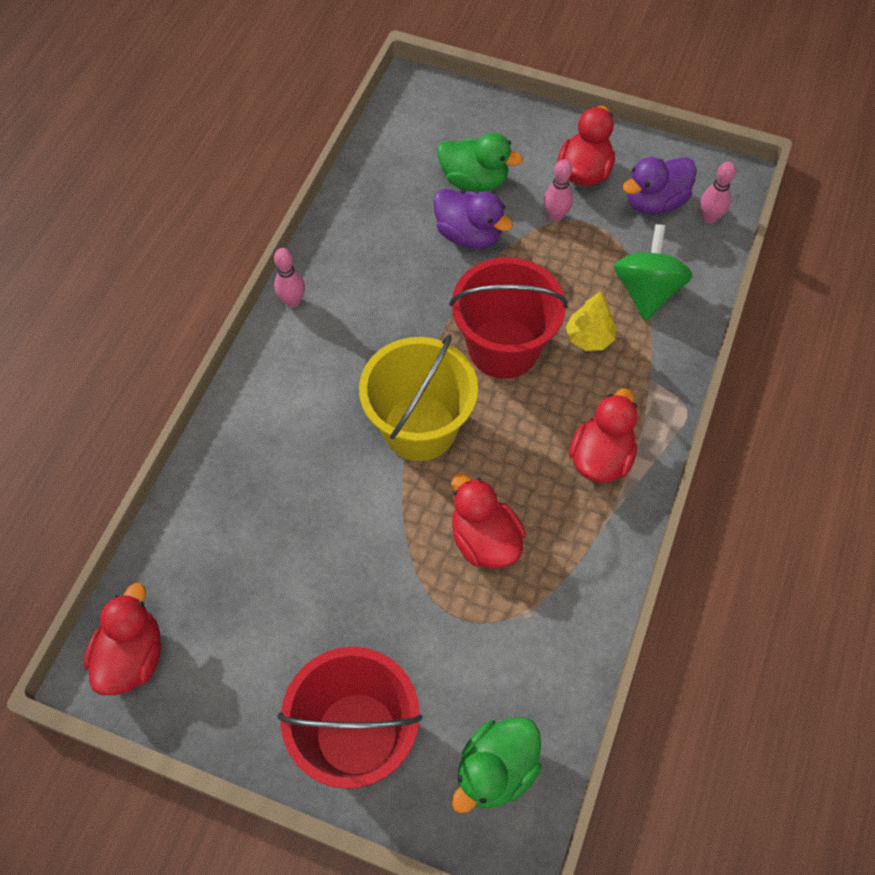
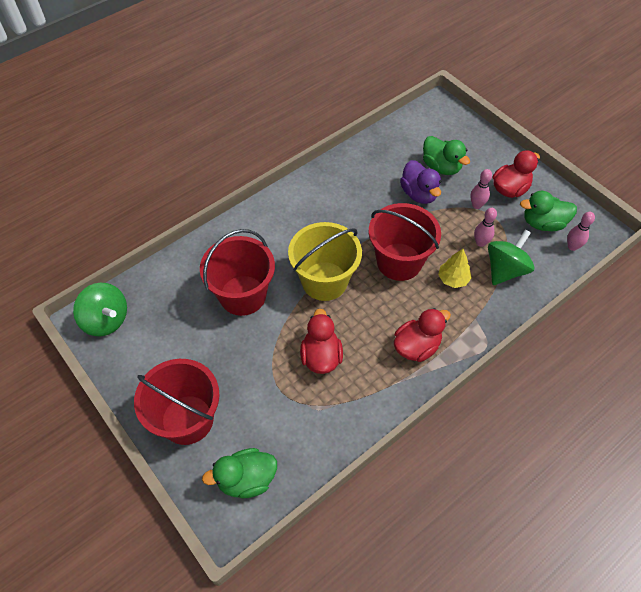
camera: 30 degrees right, 5 degrees down
red duck [83,583,161,695] -> green spinning top [73,283,127,336]
pink bowling pin [274,248,305,307] -> pink bowling pin moved to [474,208,497,247]
purple duck [623,157,697,215] -> green duck [520,191,577,231]
none -> red bucket [200,229,275,316]

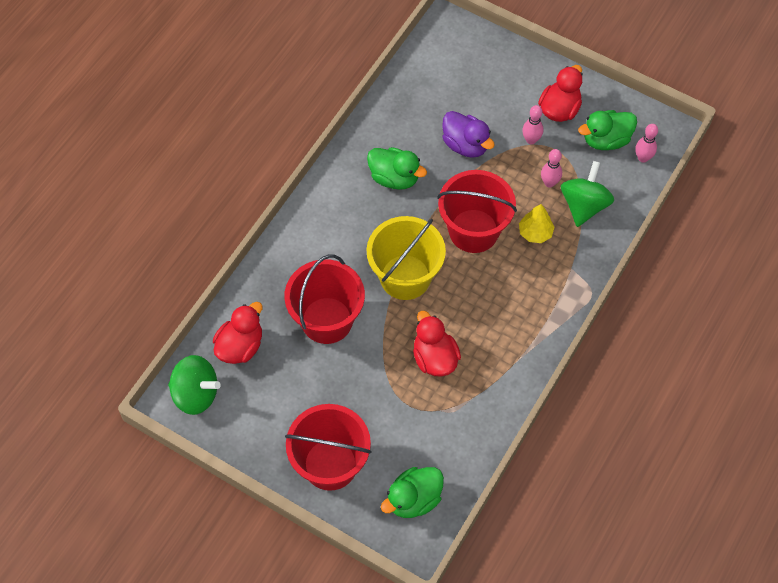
camera: 20 degrees left, 5 degrees up
red duck [394,308,451,362] -> red duck moved to [213,302,262,364]
green duck [423,136,470,175] -> green duck moved to [367,147,427,190]

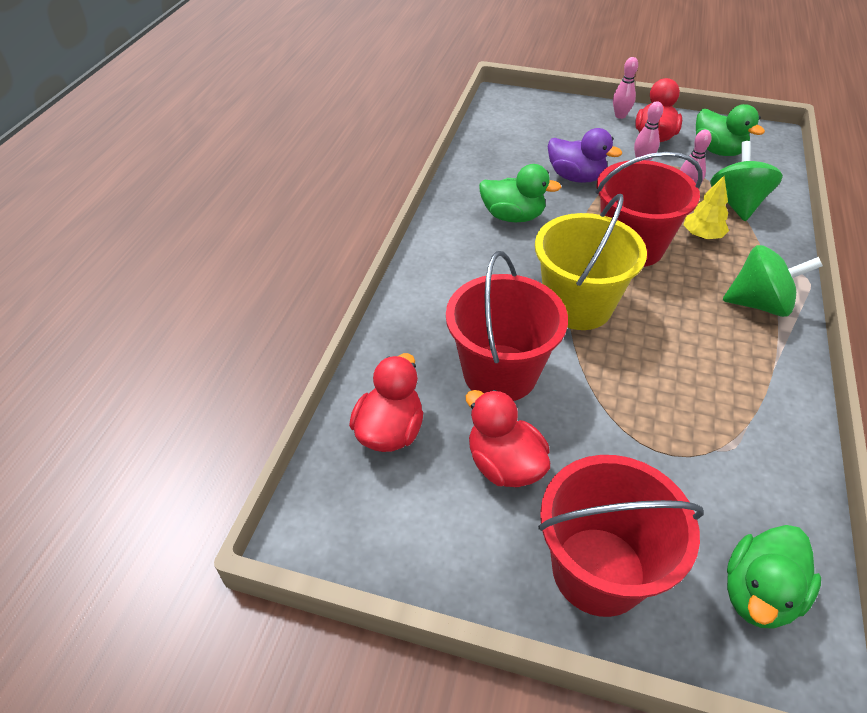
camera: 15 degrees left, 15 degrees down
green spinning top [168,355,221,415] -> green spinning top moved to [723,245,823,317]
red duck [413,311,461,377] -> red duck moved to [466,390,550,487]
green duck [578,110,637,150] -> green duck turned 90 degrees counterclockwise [696,104,765,156]
pink bowling pin [635,124,658,163] -> pink bowling pin moved to [613,57,638,119]

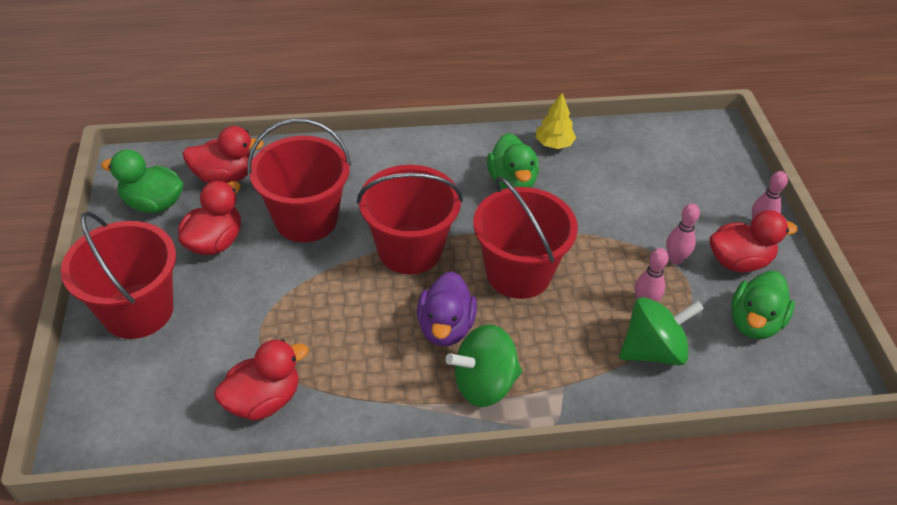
camera: 65 degrees right, 0 degrees up
yellow bucket [535,194,647,330] -> red bucket [357,165,463,274]
purple duck [548,128,622,183] -> purple duck moved to [417,271,477,346]
yellow tree [684,176,729,239] -> yellow tree moved to [535,93,576,149]
green spinning top [723,245,823,317] -> green spinning top turned 90 degrees clockwise [445,324,522,407]
green duck [727,525,821,629] -> green duck moved to [101,150,183,213]
none -> red duck [214,339,308,421]

